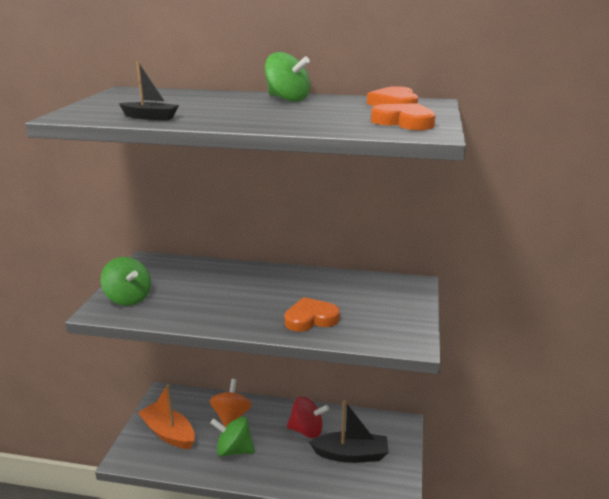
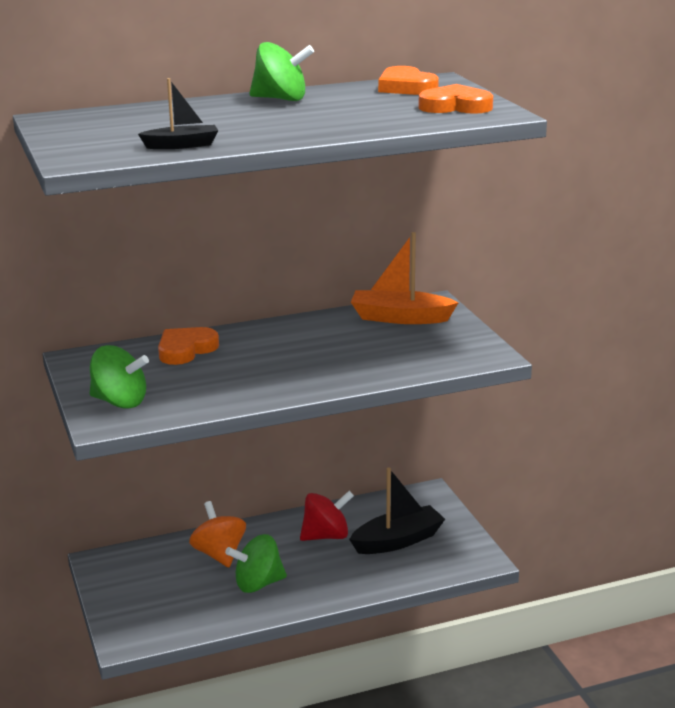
camera: 30 degrees left, 0 degrees up
orange boat [138,384,195,449] -> orange boat moved to [351,232,459,324]
orange heart [285,297,340,332] -> orange heart moved to [158,327,219,365]

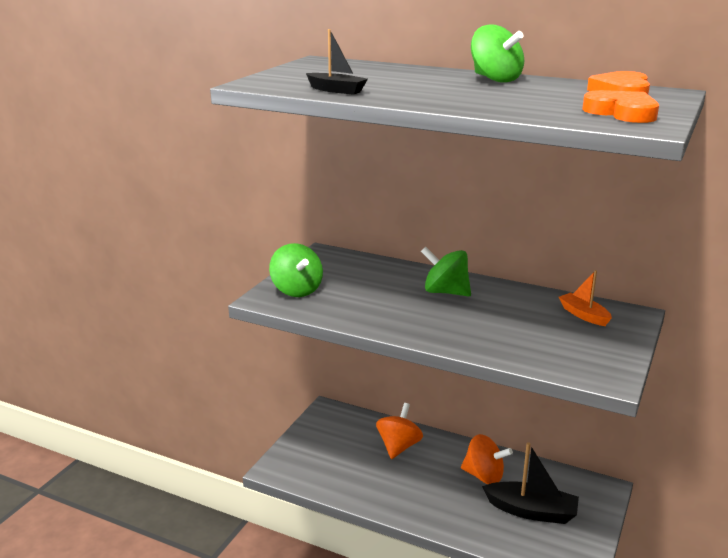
camera: 45 degrees right, 0 degrees up
orange heart [158,327,219,365] -> none
green spinning top [225,534,287,593] -> green spinning top moved to [421,246,471,297]
red spinning top [300,491,354,541] -> orange spinning top [461,434,513,484]
orange boat [351,232,459,324] -> orange boat [559,270,612,326], size x0.59

